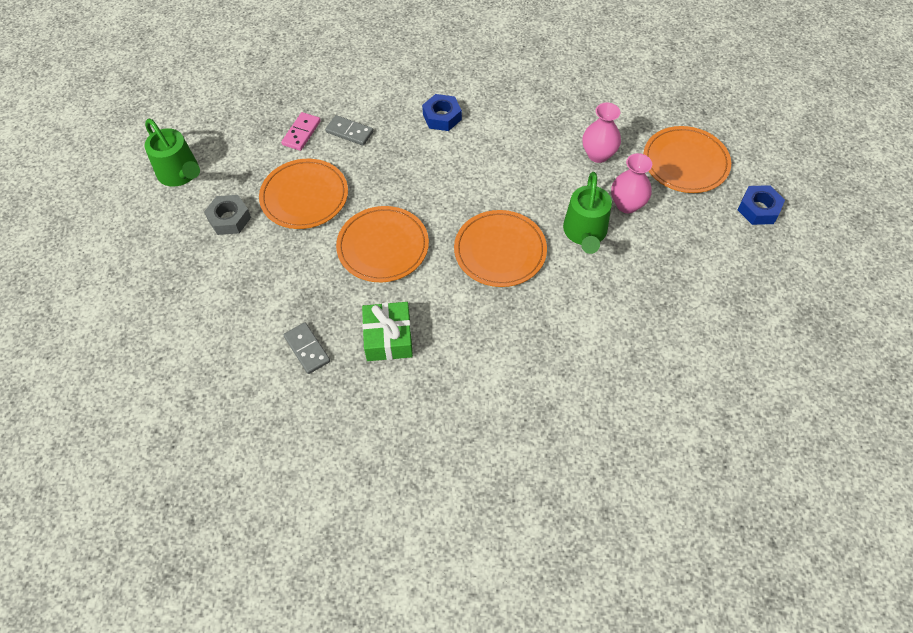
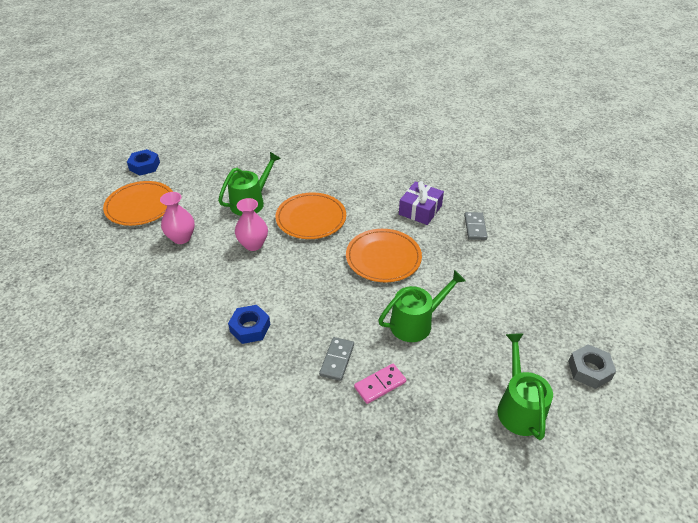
camera: 145 degrees left, 15 degrees down
grey nut [204,195,251,235] -> grey nut moved to [568,344,616,389]
orange plate [259,159,348,229] -> green watering can [378,270,466,342]
grey domino [325,115,373,146] -> grey domino turned 45 degrees clockwise [319,337,354,381]
green gift [362,302,413,361] -> purple gift [399,181,444,225]
pink vase [611,153,652,213] -> pink vase moved to [235,198,268,251]

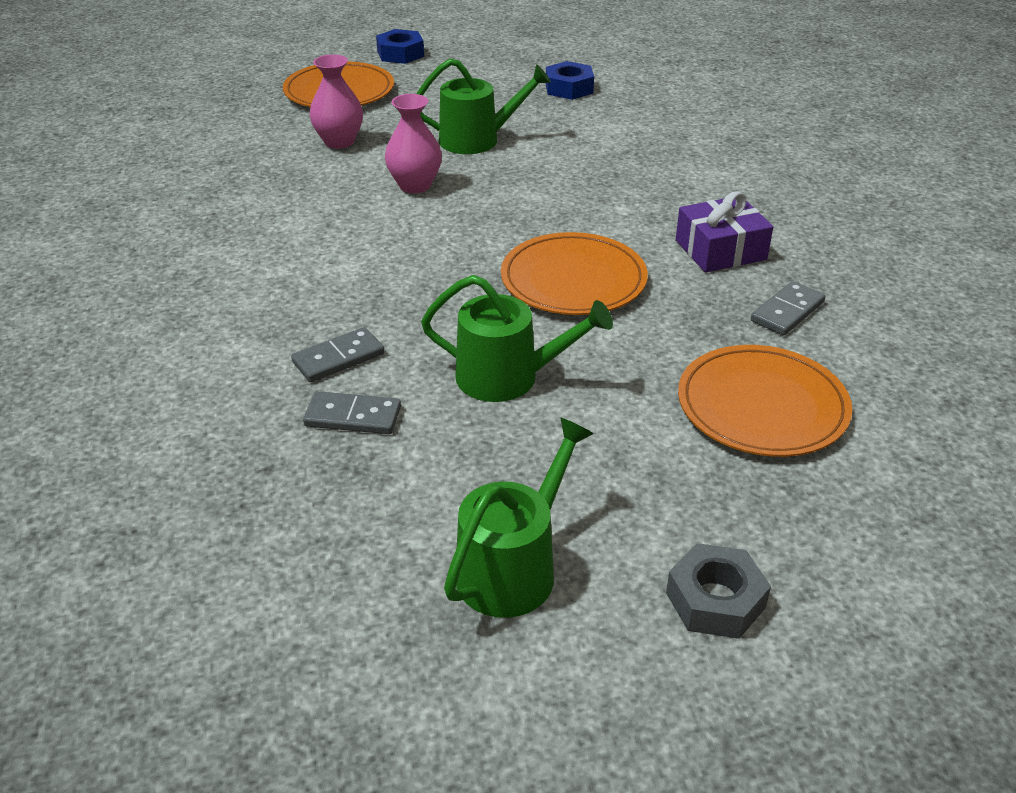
camera: 40 degrees right, 5 degrees down
blue nut [228,305,270,344] -> blue nut moved to [545,61,594,100]
orange plate [275,192,346,239] -> orange plate moved to [678,345,852,457]
pink domino [354,364,406,404] -> grey domino [303,391,401,434]

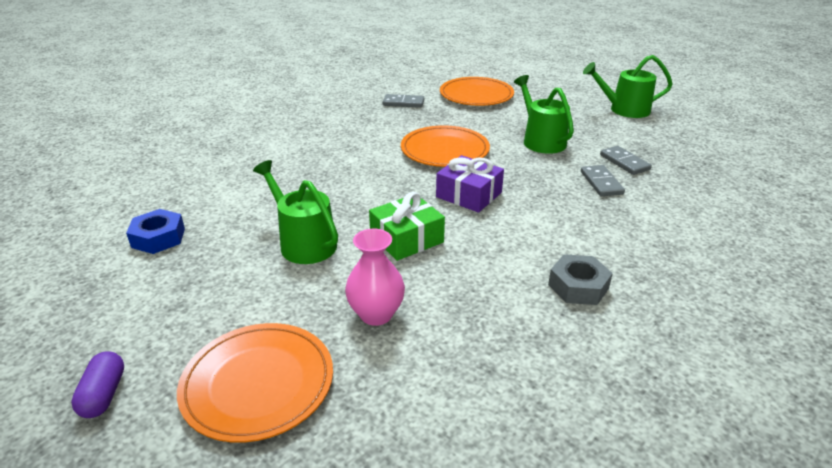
camera: 125 degrees left, 5 degrees down
grey domino [291,327,384,382] -> grey domino turned 60 degrees clockwise [581,165,625,196]
blue nut [376,29,424,64] -> purple capsule [71,351,124,418]
pink vase [385,94,442,193] -> green gift [369,192,445,261]
grey nut [666,543,771,639] -> grey nut moved to [548,254,613,305]
purple gift [676,191,773,273] -> purple gift moved to [436,155,504,213]

